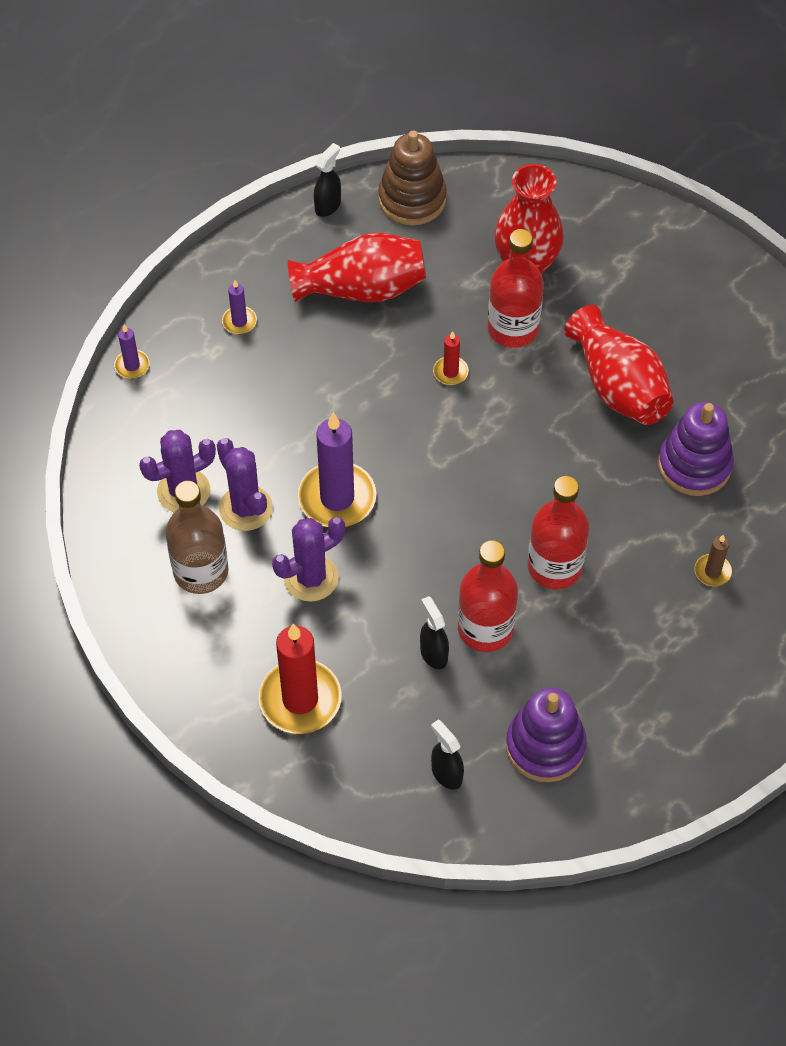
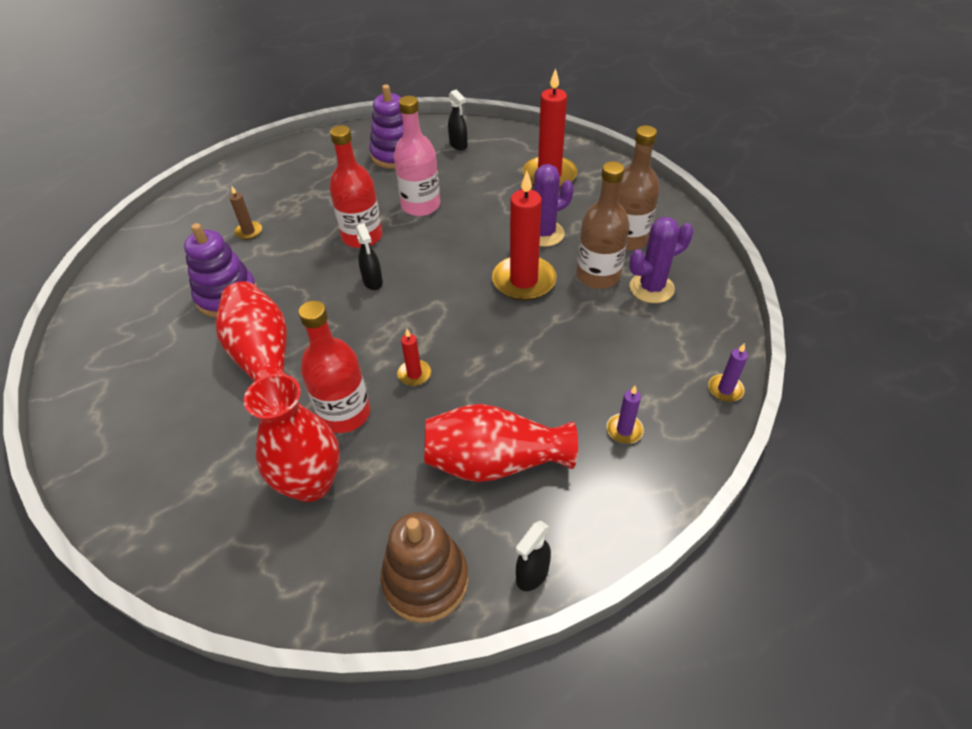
camera: 175 degrees left, 10 degrees down
purple cactus [217,438,273,531] -> brown bottle [576,161,630,289]
purple candle [298,412,376,527] -> red candle [492,171,556,300]
black spray bottle [420,596,449,669] -> black spray bottle moved to [356,223,383,290]
red bottle [458,540,518,652] -> pink bottle [394,96,440,216]

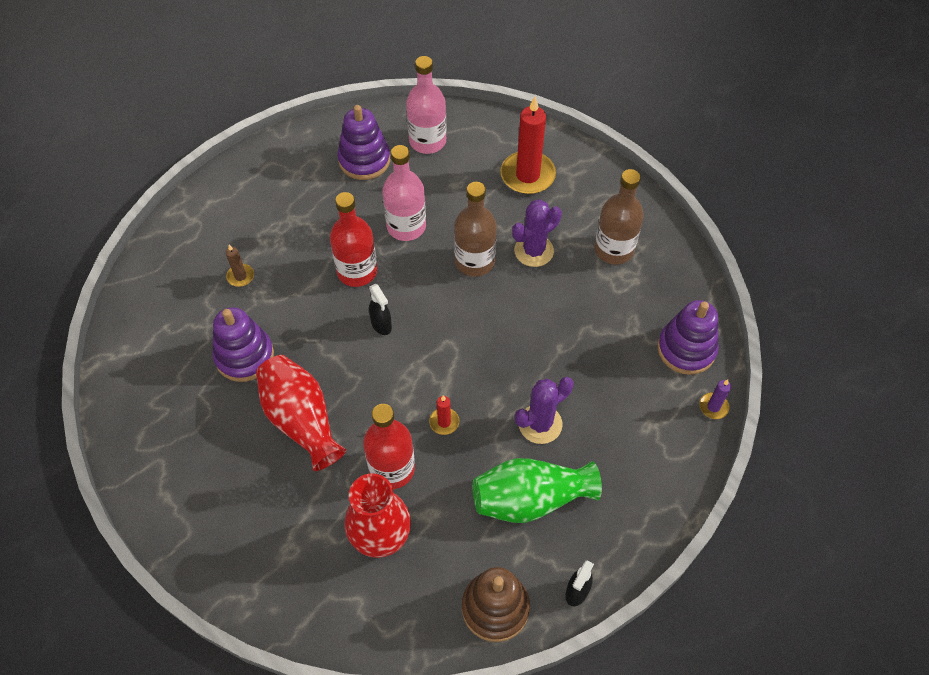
camera: 10 degrees left, 10 degrees up
red vase [424,404,578,482] -> green vase [473,458,602,523]
black spray bottle [448,90,468,150] -> pink bottle [406,56,446,154]
red candle [492,171,556,300] -> none
brown bottle [576,161,630,289] -> brown bottle moved to [454,182,497,277]
purple candle [607,386,644,444] -> none
purple cactus [629,217,693,303] -> purple cactus moved to [515,377,574,444]
none -> purple stacking toy [657,300,719,375]

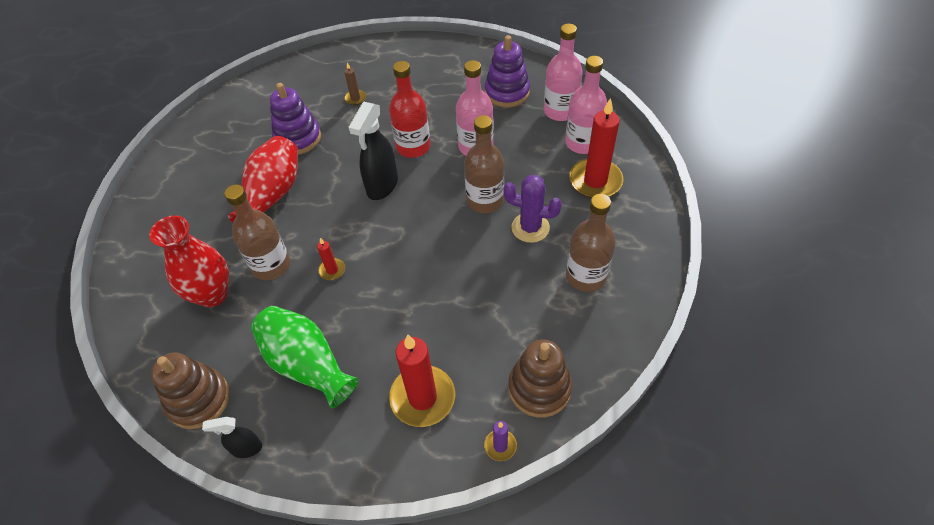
camera: 55 degrees right, 5 degrees down
red bottle [363,404,415,489] -> brown bottle [224,185,290,280]
black spray bottle [369,284,392,335] -> black spray bottle [348,102,398,200], size x1.80
purple cactus [515,377,574,444] -> none
purple stacking toy [657,300,719,375] -> brown stacking toy [508,339,572,418]
none -> red candle [389,334,455,427]
none -> pink bottle [565,56,607,154]

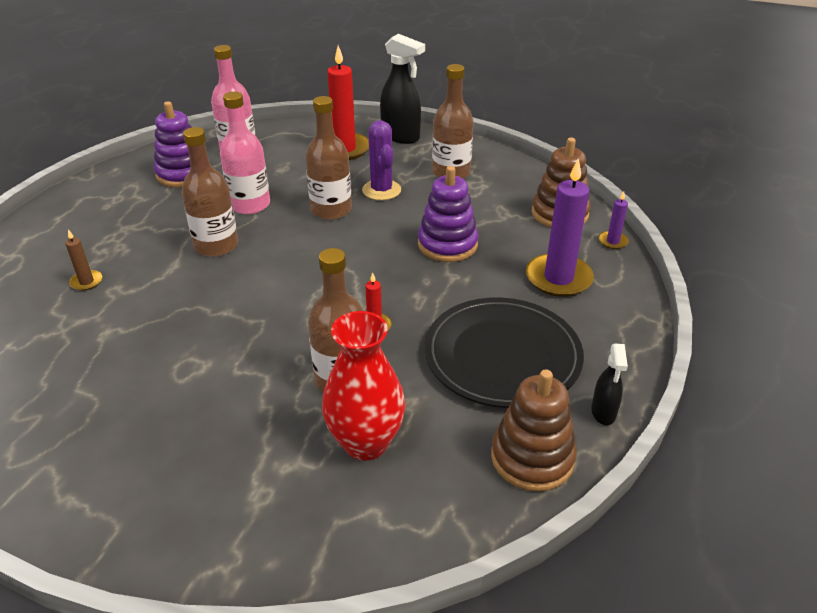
camera: 80 degrees left, 15 degrees down
red vase [228,136,298,223] -> none
green vase [251,306,359,408] -> black plate [425,298,584,408]
purple stacking toy [270,83,321,155] -> purple stacking toy moved to [418,166,479,262]
black spray bottle [348,102,398,200] -> black spray bottle moved to [380,34,425,144]
red bottle [389,61,431,158] -> brown bottle [182,127,238,257]
red candle [389,334,455,427] -> purple candle [526,158,594,297]
purple cactus [504,175,562,243] -> purple cactus turned 45 degrees counterclockwise [362,120,401,200]
pink bottle [565,56,607,154] -> none

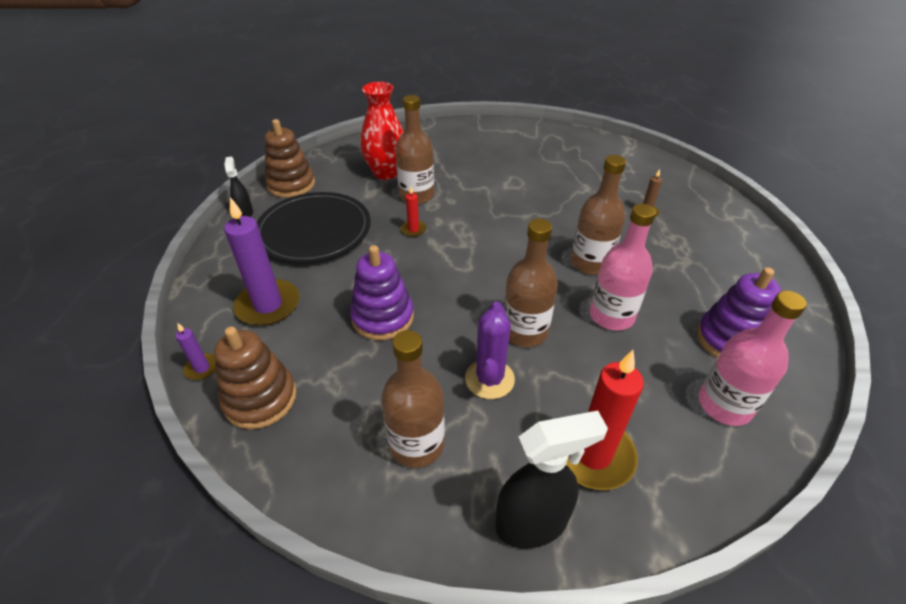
camera: 160 degrees right, 5 degrees up
purple cactus [362,120,401,200] -> purple cactus turned 45 degrees clockwise [465,302,515,399]
black spray bottle [380,34,425,144] -> black spray bottle turned 150 degrees clockwise [495,411,608,549]

